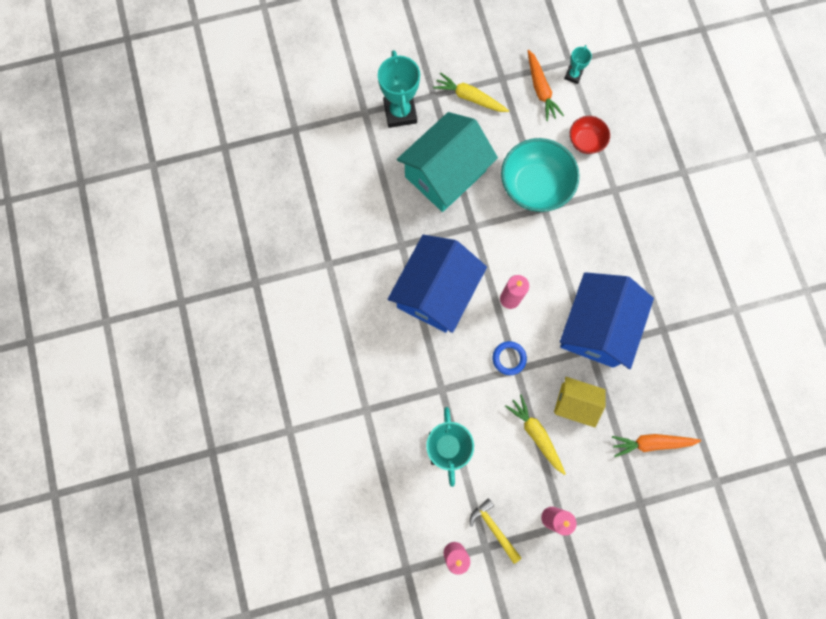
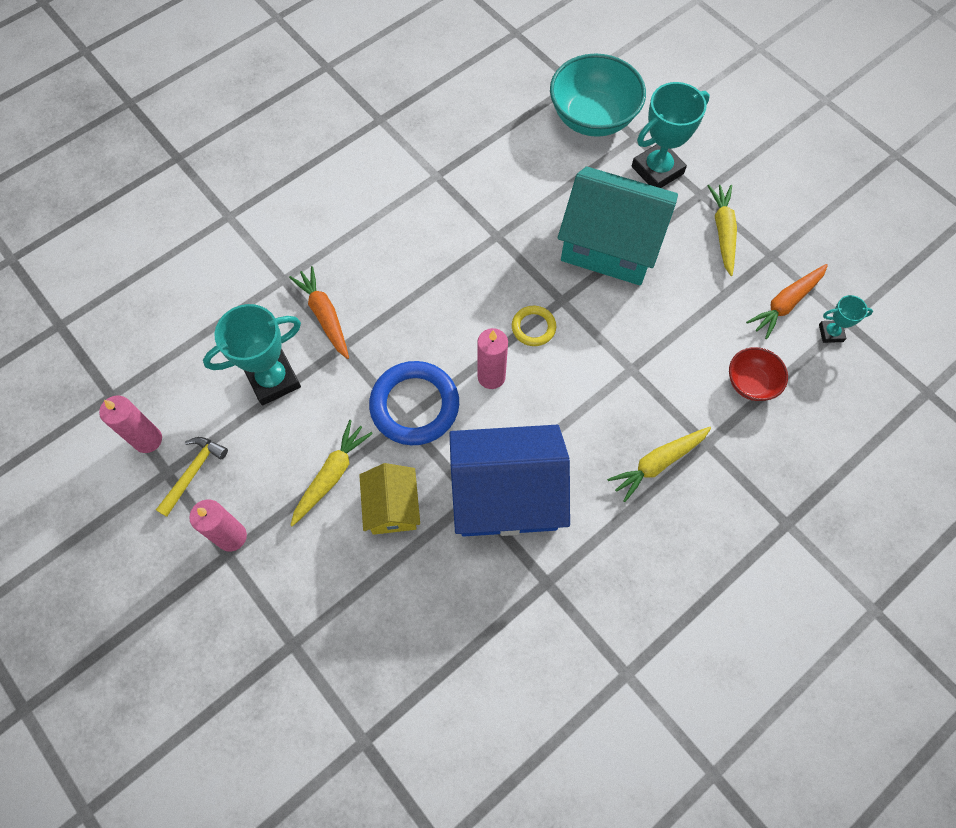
camera: 65 degrees right, 10 degrees down
blue house [388,235,487,333] -> none
blue ring [493,341,527,375] -> blue ring [369,361,459,445], size x1.92
turquoise bowl [501,138,580,212] -> turquoise bowl moved to [550,54,646,137]
orange carrot [612,434,701,457] -> orange carrot moved to [289,266,349,359]
none -> yellow ring [512,306,556,346]
none -> yellow carrot [607,427,711,502]

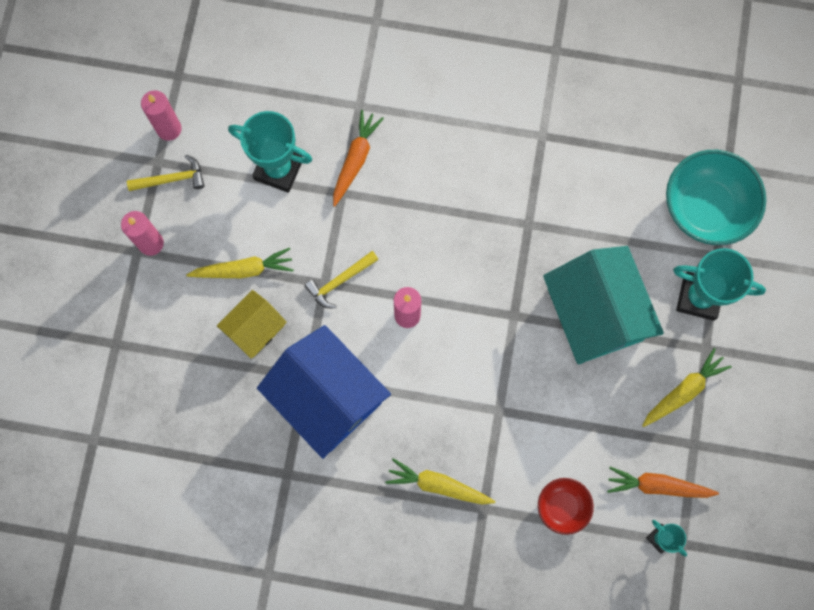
camera: 50 degrees right, 10 degrees up
blue ring [369,361,459,445] -> yellow hammer [304,251,379,308]
yellow ring [512,306,556,346] -> none

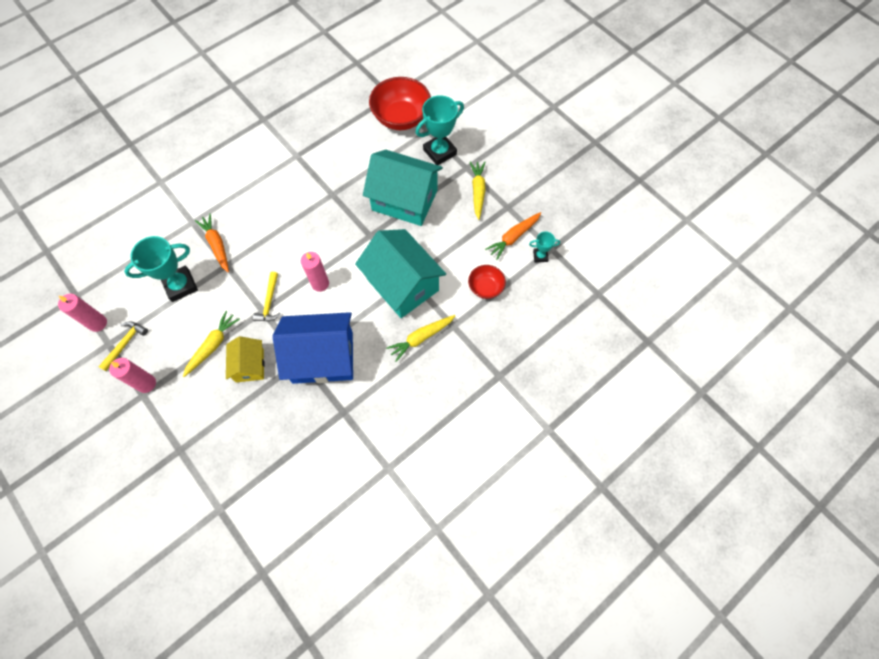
camera: 50 degrees left, 10 degrees down
turquoise bowl [666,150,766,245] -> red bowl [369,77,431,130]
none -> turquoise house [355,229,446,318]

